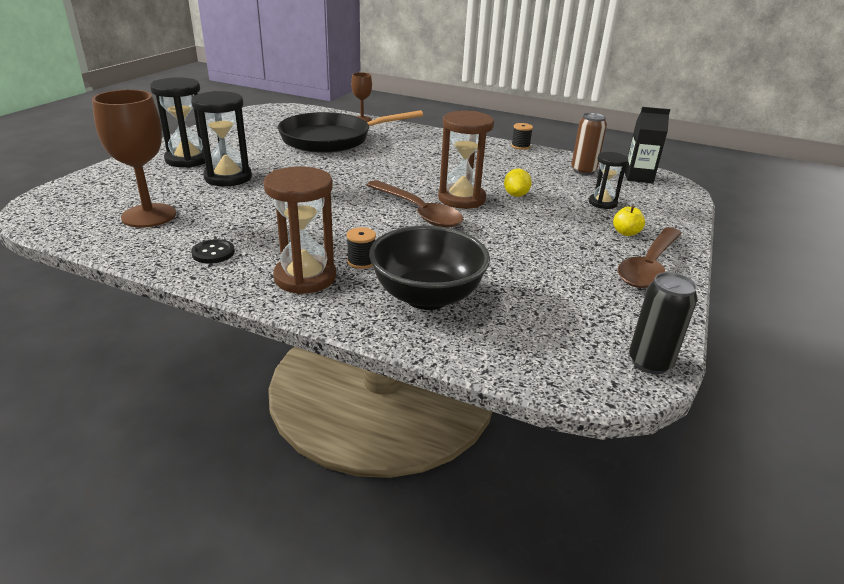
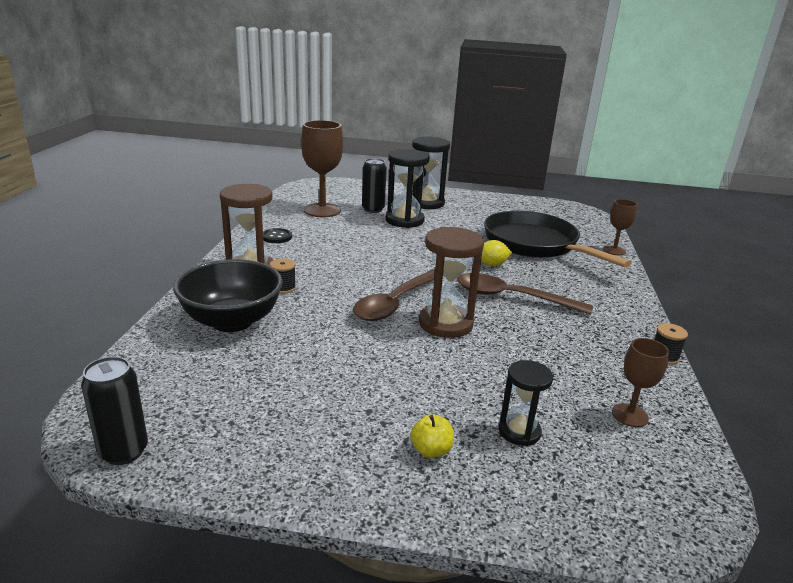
camera: 75 degrees right, 5 degrees down
yellow lemon [504,169,532,197] -> yellow lemon moved to [481,240,512,266]
brown can [571,113,607,175] -> brown goblet [612,338,669,427]
brown spoon [618,227,682,288] -> brown spoon moved to [457,273,593,315]
black carton [625,107,670,183] -> none
none -> black can [362,158,387,213]

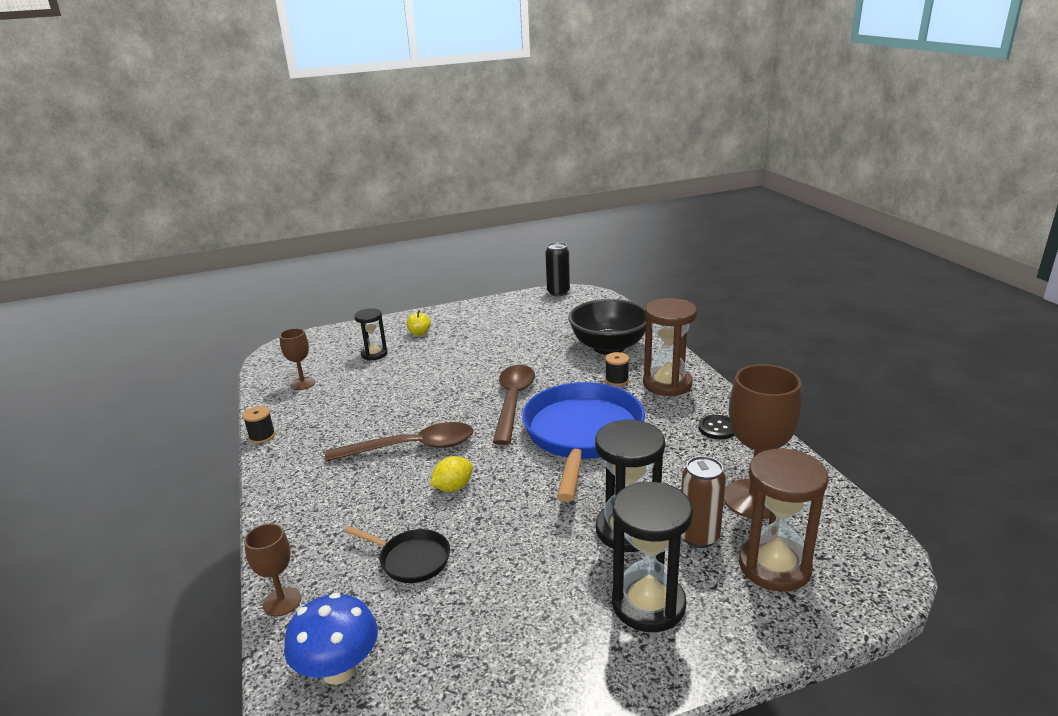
camera: 155 degrees right, 0 degrees up
black can [362,158,387,213] -> brown can [681,456,726,548]
brown hourglass [419,227,484,338] -> brown hourglass moved to [739,448,829,592]
black pan [484,211,632,268] -> black pan [345,526,450,583], size x0.46
none -> blue mushroom [284,593,378,685]
none -> blue pan [522,382,645,502]

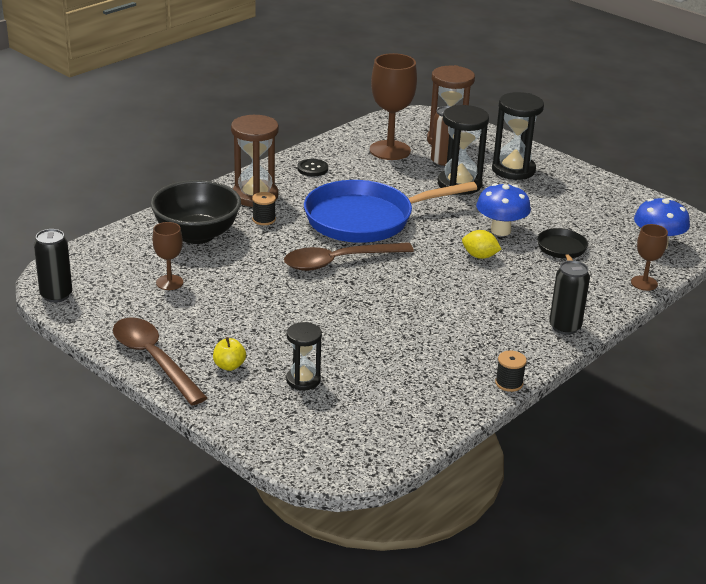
camera: 120 degrees left, 5 degrees up
brown goblet [279,328,315,390] -> brown goblet moved to [152,222,183,290]
brown spoon [325,422,473,462] -> brown spoon moved to [113,318,207,405]
none -> blue mushroom [476,183,531,236]
none -> black can [549,260,590,335]

